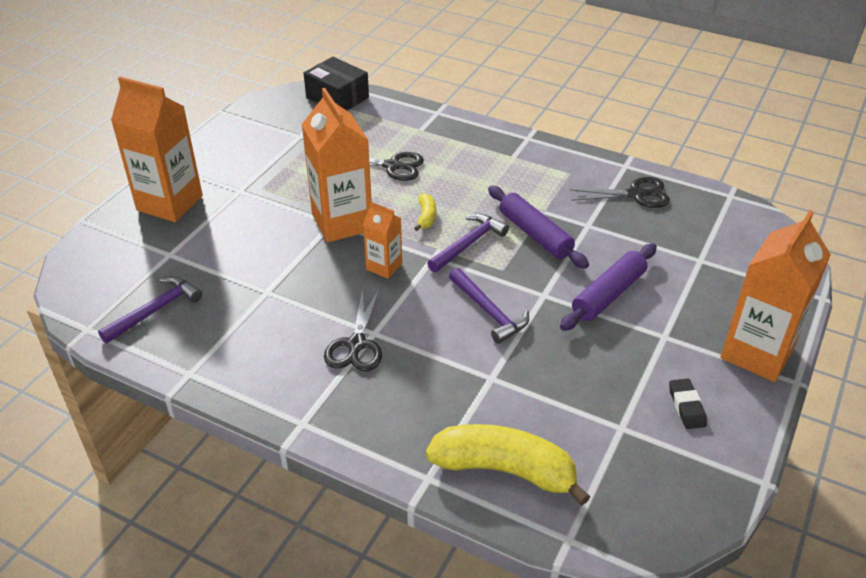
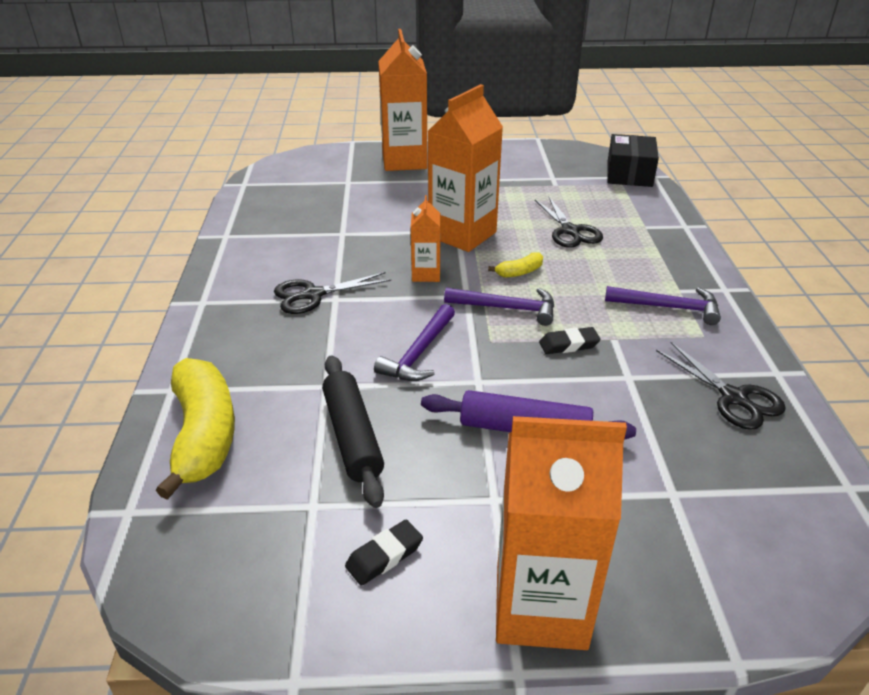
camera: 60 degrees right, 5 degrees down
purple hammer [98,276,202,343] -> purple hammer moved to [605,286,721,325]
purple rolling pin [488,185,589,269] -> black eraser [539,327,601,354]
none -> black rolling pin [322,355,384,508]

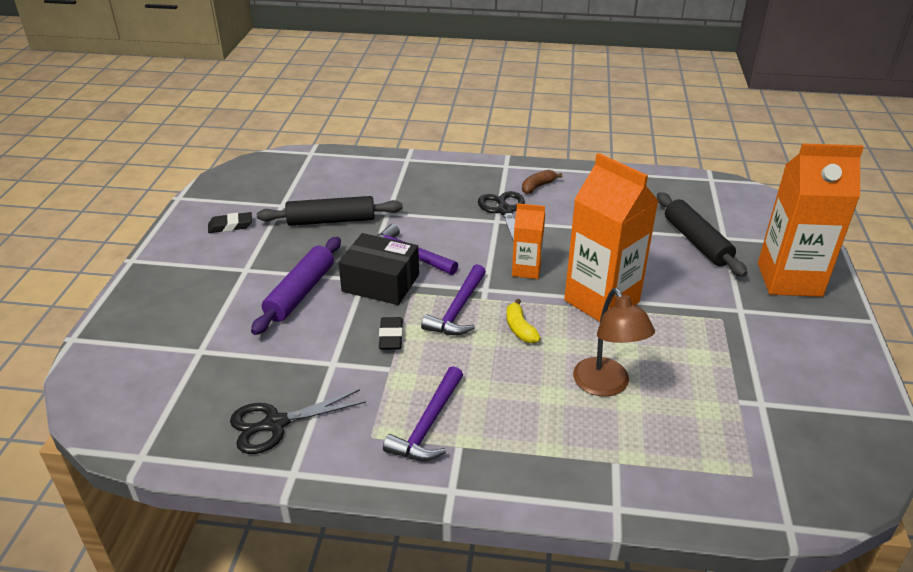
camera: 100 degrees right, 0 degrees up
yellow banana [156,358,235,500] -> none
black eraser [345,520,423,586] -> black eraser turned 75 degrees counterclockwise [208,212,252,233]
orange carton [496,416,627,650] -> none
black scissors [535,197,603,248] -> brown lamp [573,288,655,397]
black box [607,134,659,187] -> black box moved to [338,233,419,305]
none -> brown banana [522,170,562,194]
none -> black rolling pin [657,192,748,277]

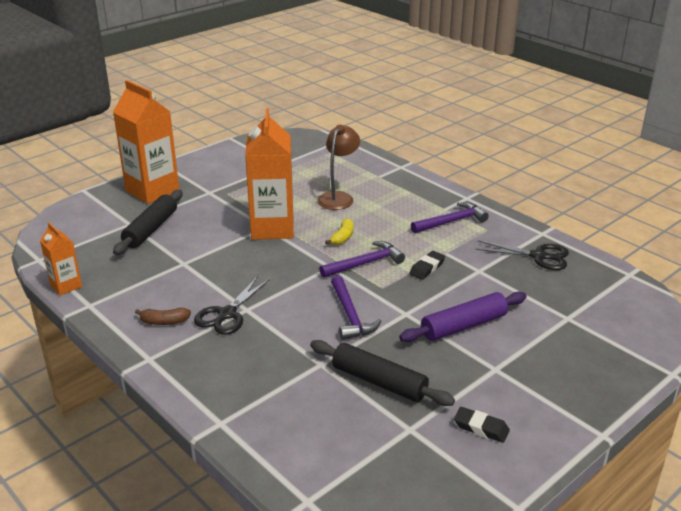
camera: 140 degrees left, 5 degrees down
black box [338,233,419,305] -> none
orange carton [512,203,545,279] -> orange carton moved to [40,222,82,296]

